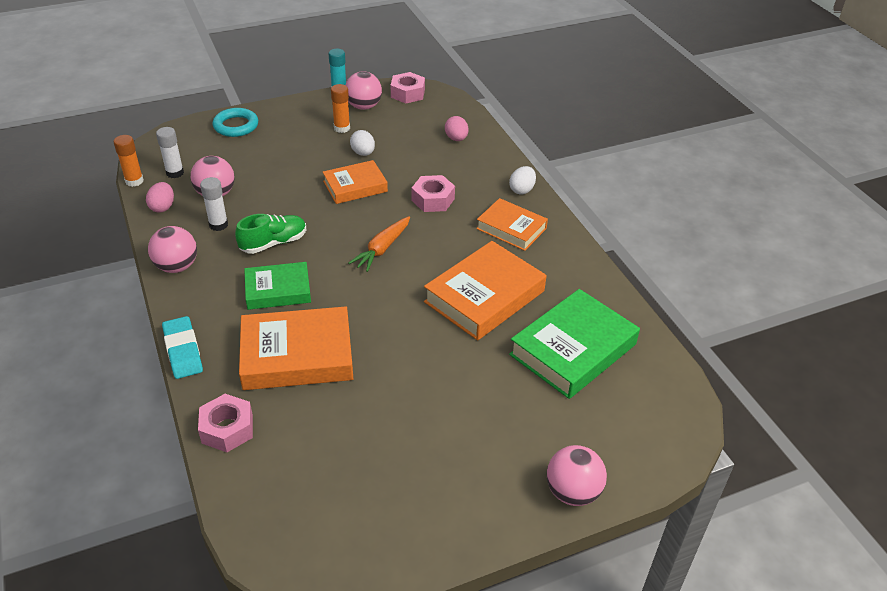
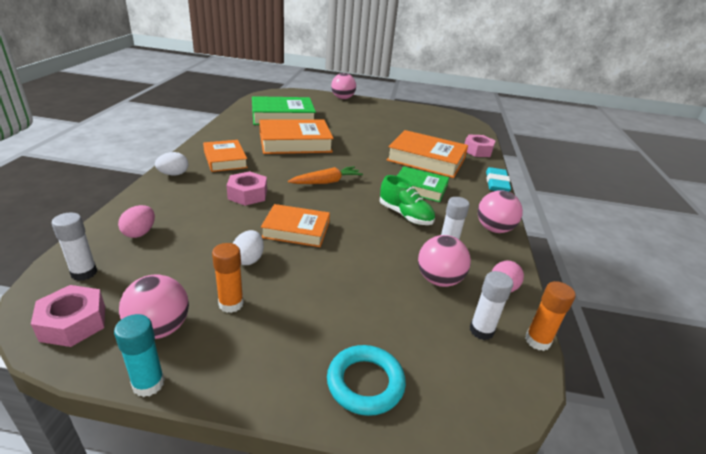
camera: 150 degrees left, 10 degrees down
green shoe [235,214,306,254] -> green shoe turned 135 degrees counterclockwise [380,175,435,225]
none -> white glue stick [52,213,97,281]

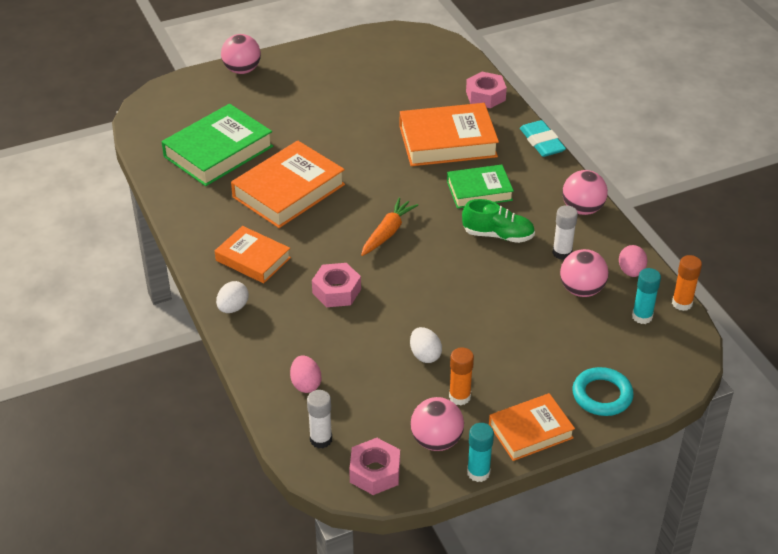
camera: 30 degrees left, 10 degrees up
orange book [261,204,330,247] -> orange book moved to [489,393,575,461]
white glue stick [470,271,513,340] -> turquoise glue stick [632,268,661,324]

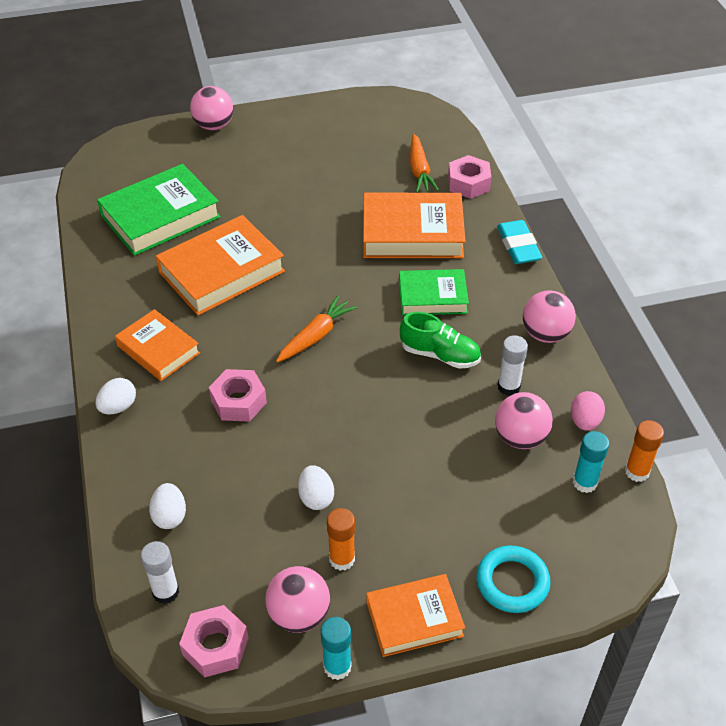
camera: 10 degrees right, 5 degrees up
pink egg [290,355,321,393] -> white egg [149,483,186,529]
none -> orange carrot [410,134,439,193]

